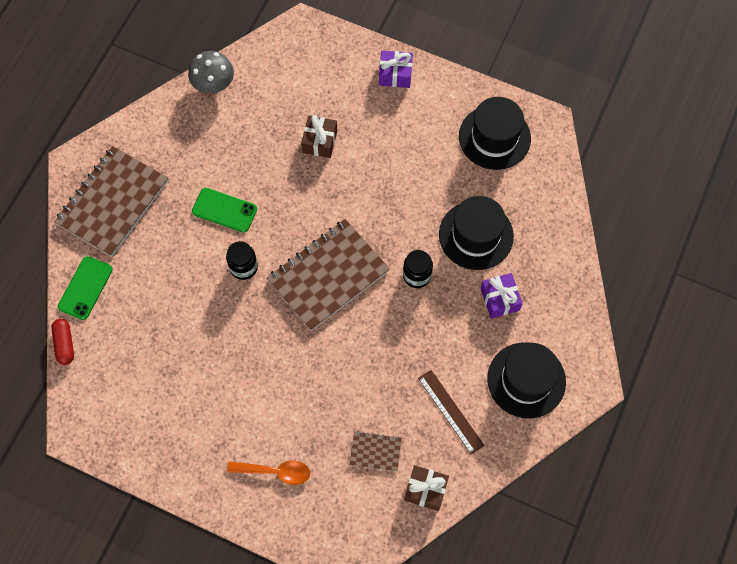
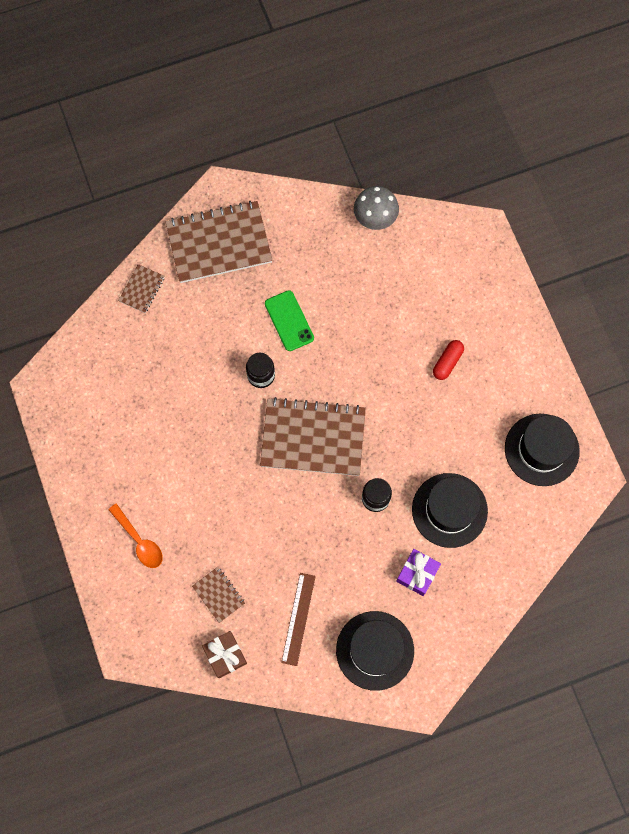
camera: 45 degrees right, 5 degrees up
red capsule [51,319,74,365] -> red capsule moved to [433,340,464,380]
green phone [58,256,113,320] -> brown notebook [118,264,165,313]
brown gift [301,115,337,158] -> none
purple gift [379,50,413,88] -> none

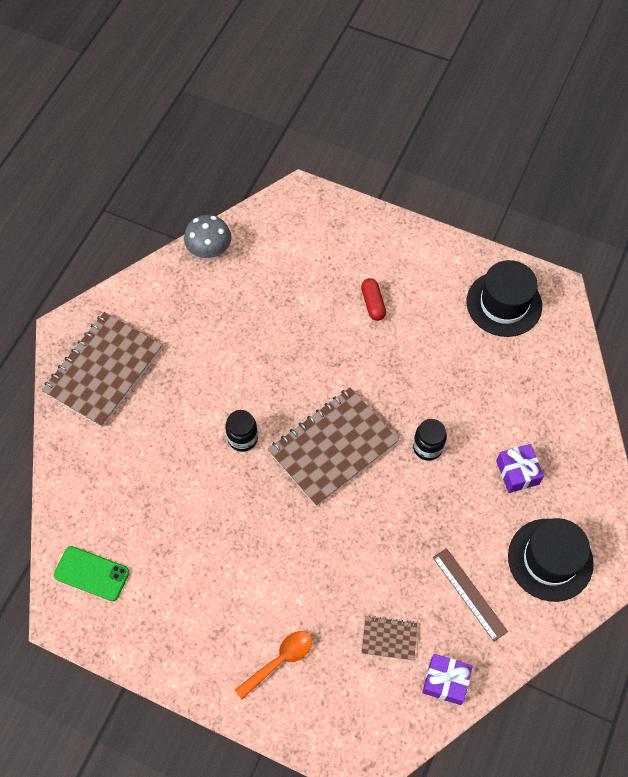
camera: 45 degrees left, 10 degrees down
orange spoon [108,503,163,568] -> orange spoon turned 45 degrees counterclockwise [235,631,312,699]
brown notebook [118,264,165,313] -> none
brown gift [202,631,247,678] -> purple gift [422,654,473,705]
green phone [265,290,314,351] -> green phone moved to [54,546,130,601]
black hat [412,473,488,548] -> none

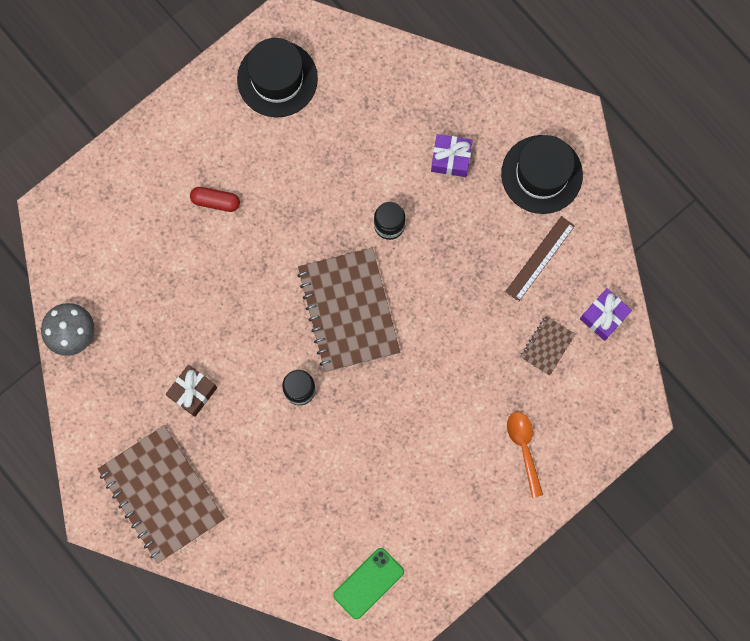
camera: 65 degrees left, 15 degrees up
brown ruler [433,548,508,641] -> brown ruler turned 45 degrees counterclockwise [505,216,575,302]
none -> brown gift [166,365,217,417]

